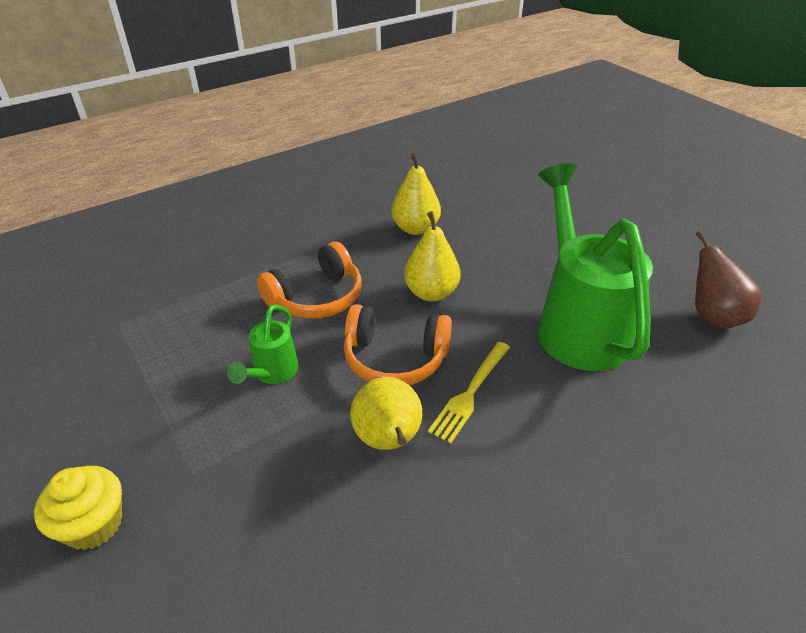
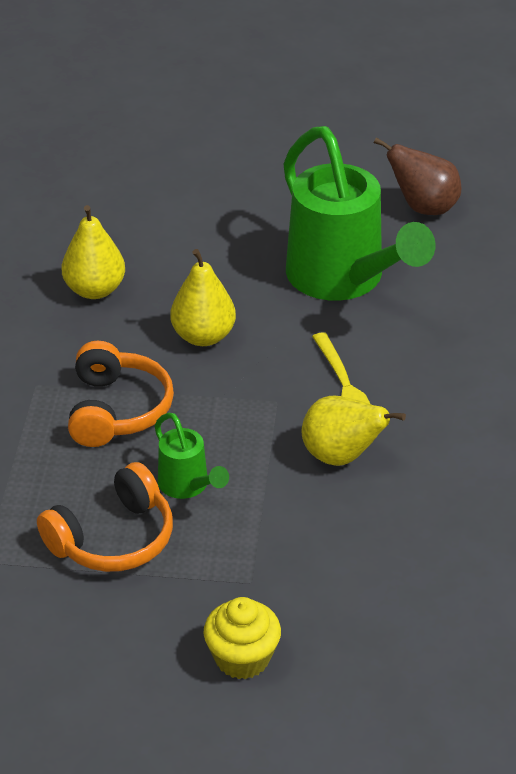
camera: 50 degrees left, 0 degrees up
orange headphones [344,304,452,385] -> orange headphones moved to [37,462,173,572]
green watering can [538,163,653,371] -> green watering can turned 150 degrees counterclockwise [283,126,436,301]

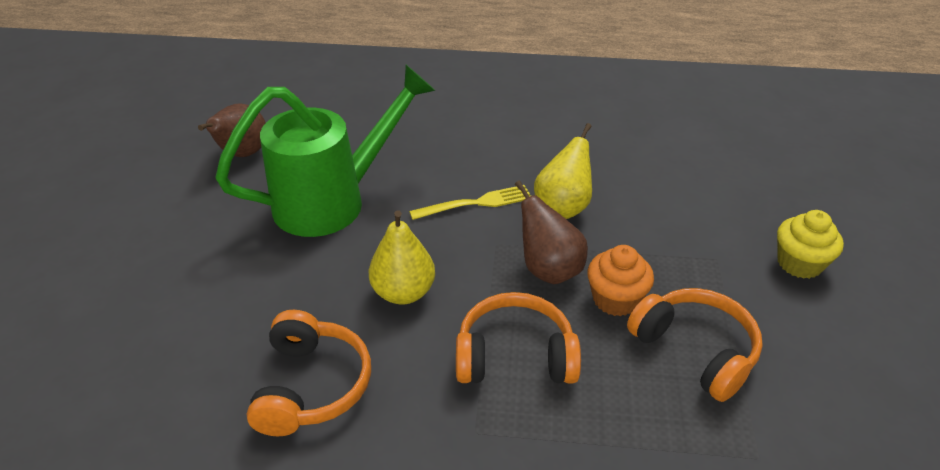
camera: 90 degrees left, 0 degrees up
yellow pear [62,205,125,299] -> orange headphones [247,310,371,436]
green watering can [155,413,229,499] -> orange cupcake [587,245,654,316]
none -> brown pear [515,181,588,284]

